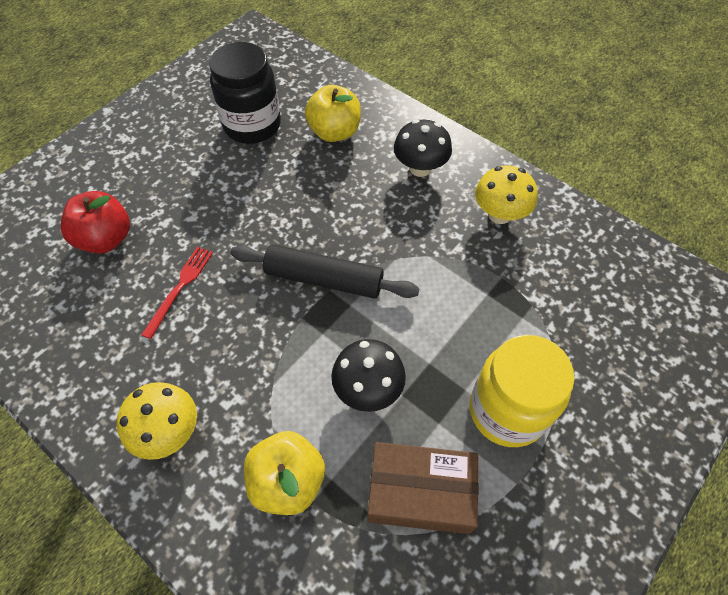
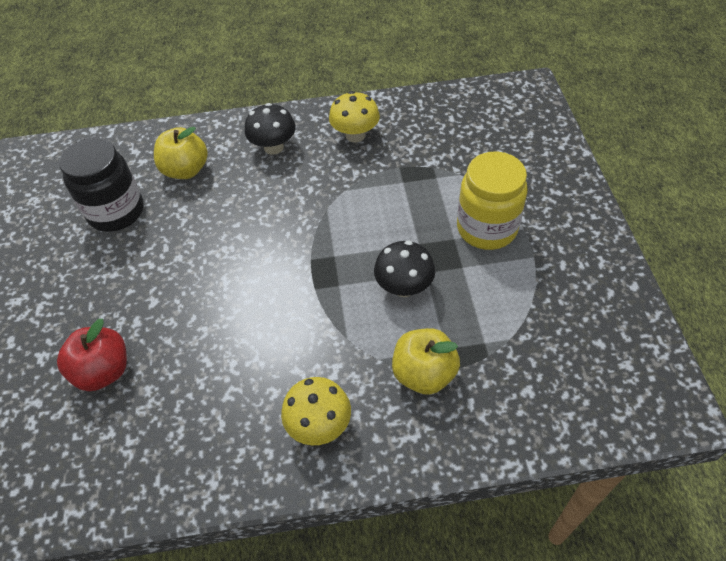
camera: 45 degrees left, 5 degrees down
red fork [141,246,213,339] -> none
black rolling pin [230,244,420,298] -> none
brown box [367,442,479,534] -> none

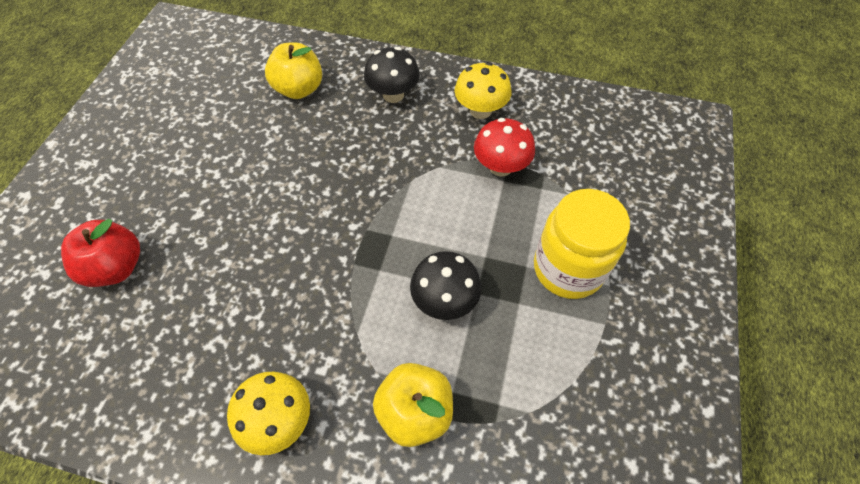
camera: 20 degrees right, 5 degrees up
black jar [59,138,144,232] -> none
none -> red mushroom [474,118,535,177]

